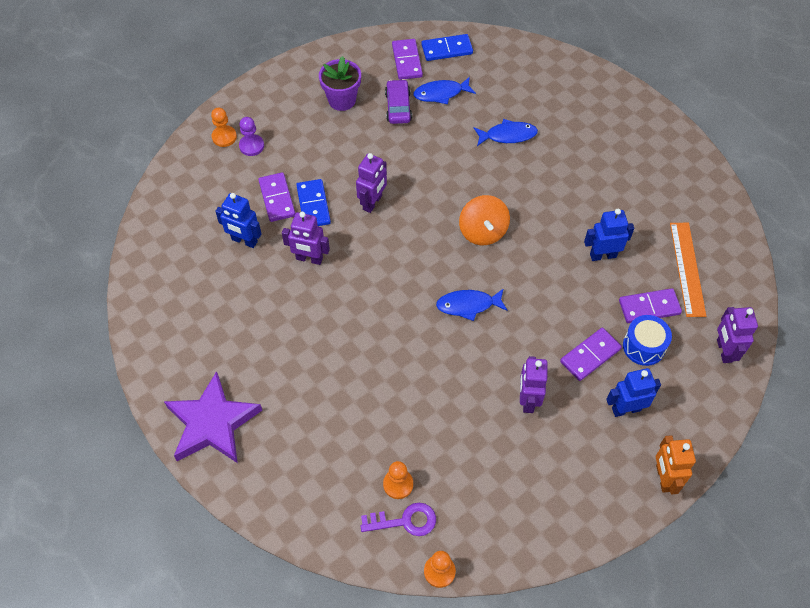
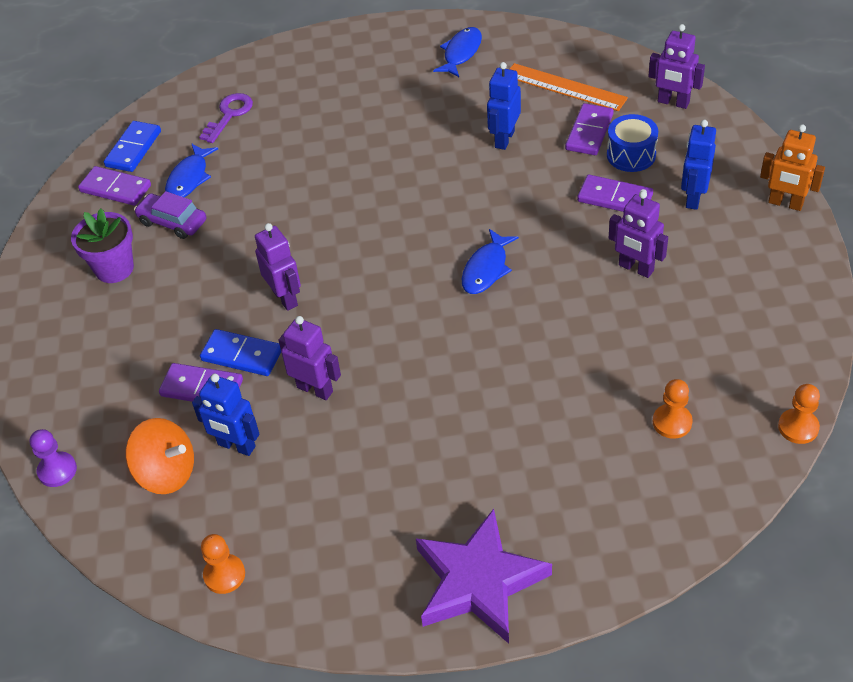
camera: 55 degrees left, 10 degrees down
orange pawn [211,108,237,147] -> orange pawn moved to [201,534,245,594]
blue robot [215,193,261,248] -> blue robot turned 60 degrees clockwise [192,374,259,456]
purple pawn [239,117,264,156] -> purple pawn moved to [30,429,77,487]
purple robot [282,212,330,265] -> purple robot turned 105 degrees counterclockwise [278,316,341,400]
purple key [361,503,436,536] -> purple key moved to [199,93,253,143]
orange spinning top [459,195,510,245] -> orange spinning top moved to [126,418,194,494]
blue fish [474,119,538,146] -> blue fish moved to [433,27,482,77]
purple domino [560,328,622,381] -> purple domino turned 60 degrees counterclockwise [577,175,653,212]

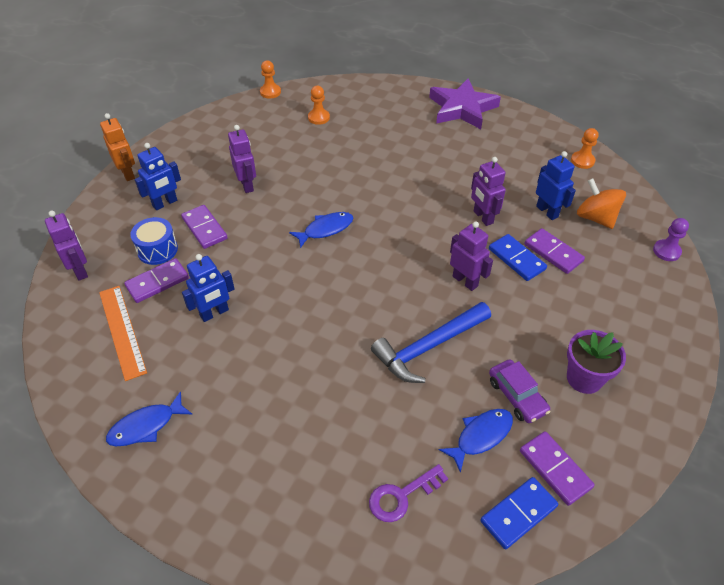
camera: 150 degrees left, 0 degrees up
purple robot [255,223,301,311] -> purple robot turned 135 degrees clockwise [450,222,493,291]
none -> blue hammer [371,302,491,383]

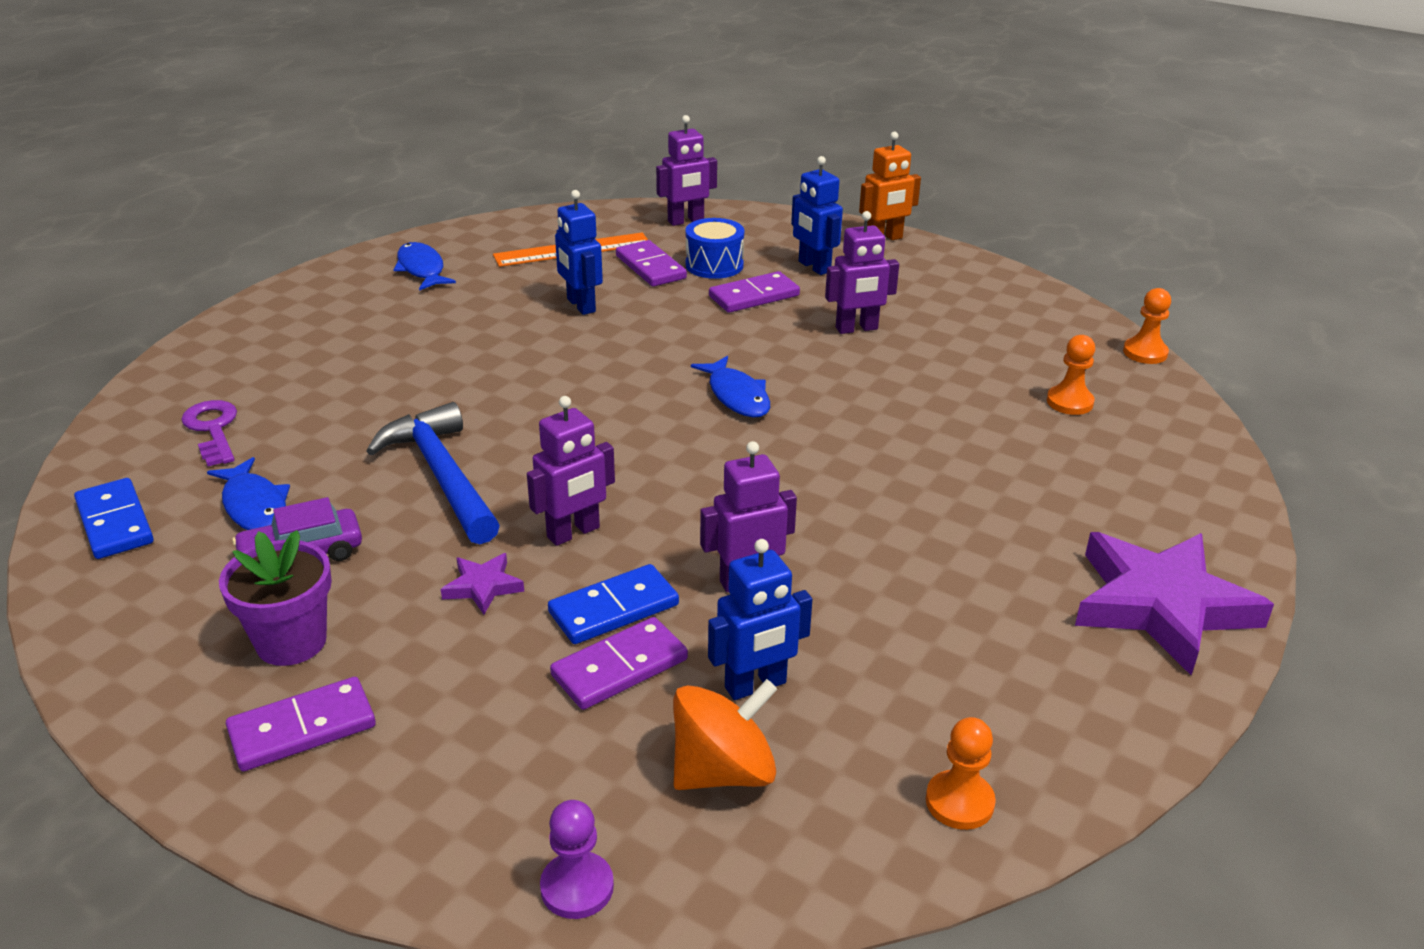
camera: 95 degrees right, 15 degrees down
purple domino [520,431,595,506] -> purple domino moved to [226,677,376,771]
none -> purple star [441,553,524,614]

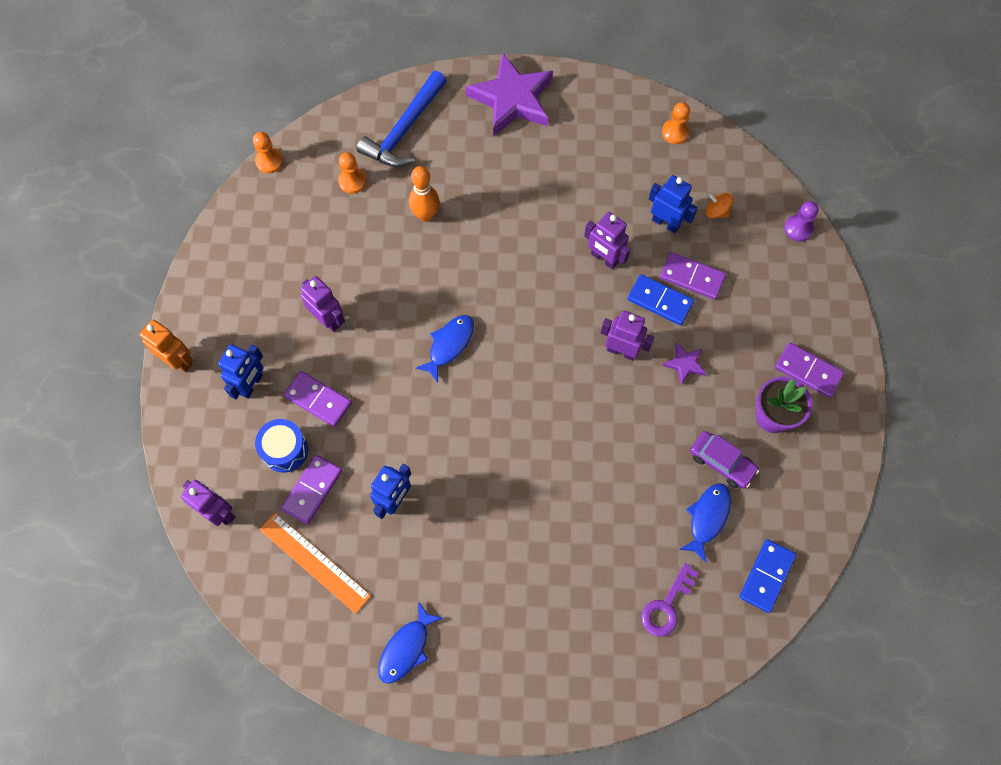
camera: 120 degrees left, 35 degrees up
blue hammer [366,402,500,544] -> blue hammer moved to [357,71,447,167]
orange spinning top [673,679,777,790] -> orange spinning top [706,193,733,218], size x0.57
none -> orange bowling pin [409,166,440,222]

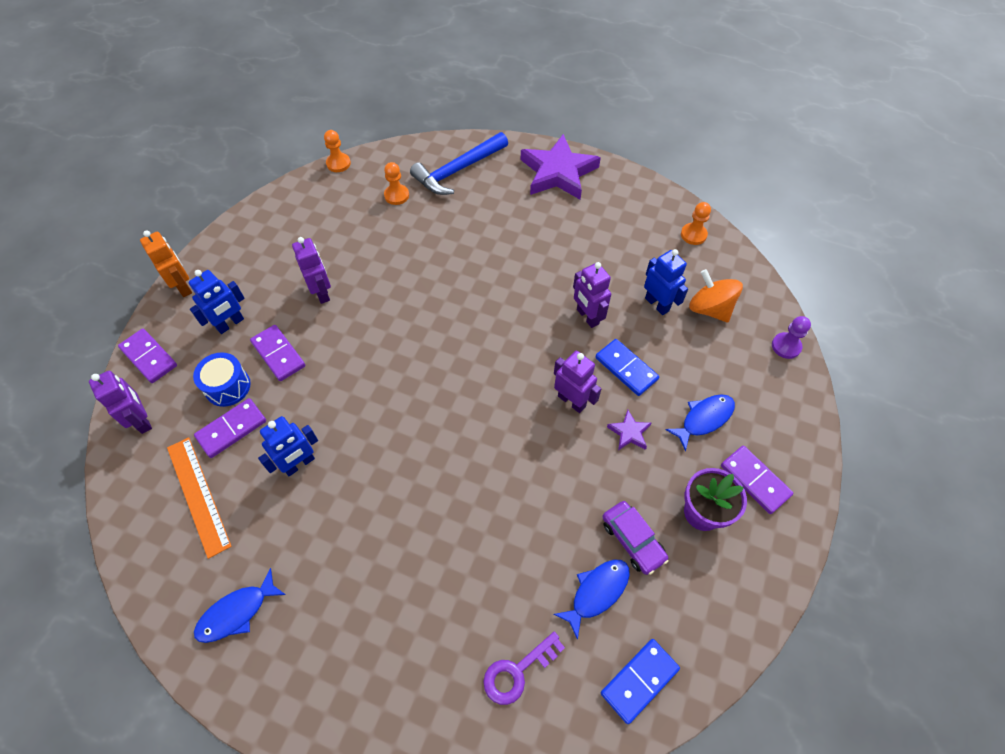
camera: 20 degrees right, 10 degrees down
orange bowling pin [409,166,440,222] -> none
blue fish [415,315,474,383] -> blue fish moved to [665,394,735,451]
purple domino [660,252,726,300] -> purple domino moved to [118,329,177,383]
orange spinning top [706,193,733,218] -> orange spinning top [689,269,743,322], size x1.76

